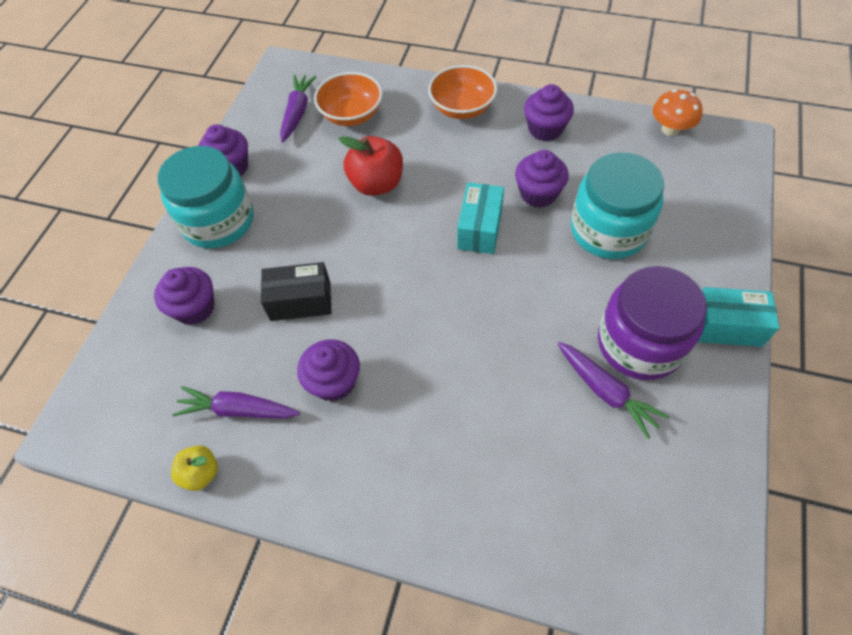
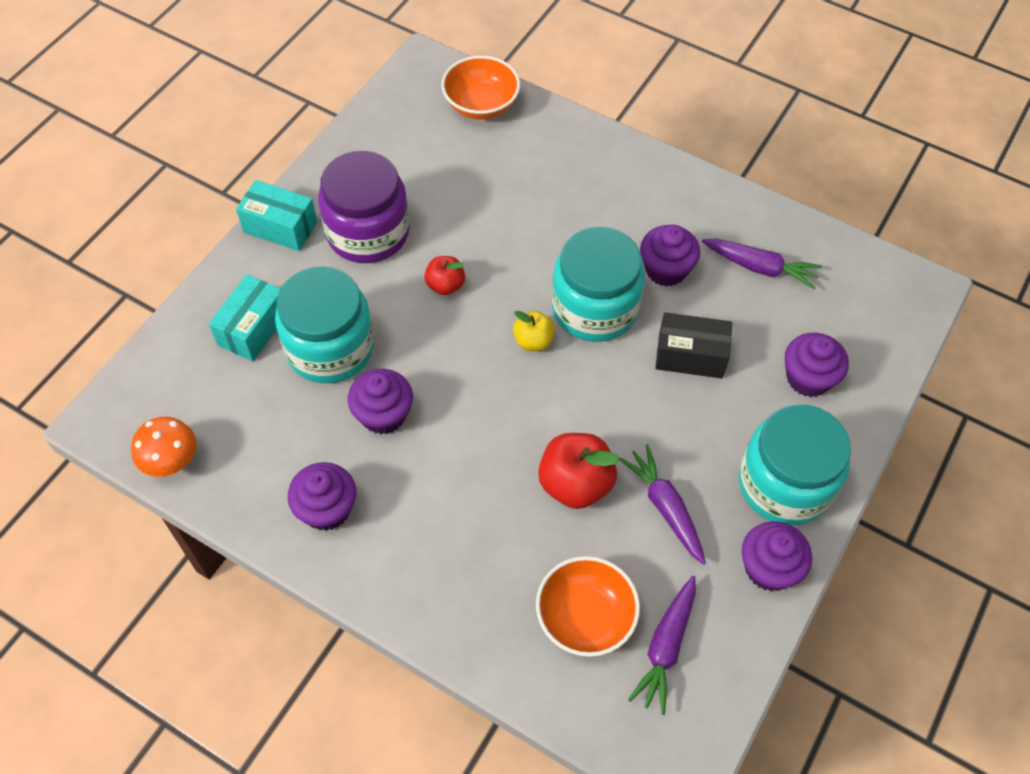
camera: 170 degrees left, 0 degrees up
yellow apple [171,445,218,491] -> yellow apple moved to [513,311,555,351]
orange bowl [428,65,497,119] -> orange bowl moved to [441,56,520,119]
turquoise box [457,183,504,254] -> turquoise box moved to [209,274,280,361]
purple carrot [557,342,669,439] -> purple carrot moved to [619,444,706,565]
none -> red apple [424,256,465,295]
none -> turquoise jar [552,227,645,342]

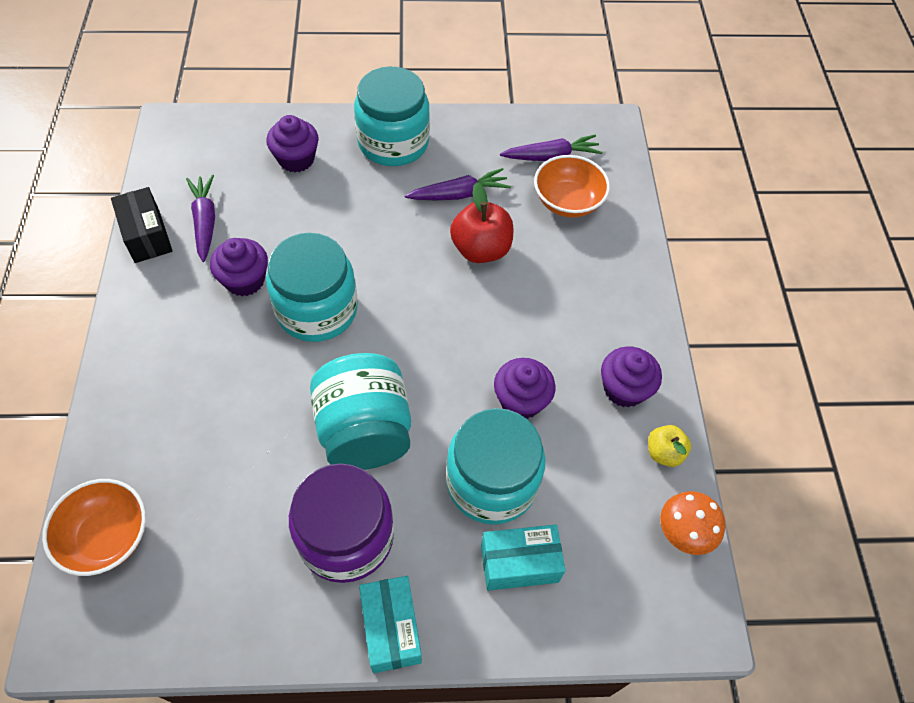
camera: 125 degrees left, 0 degrees up
red apple [424,256,465,295] -> turquoise jar [310,353,411,470]
yellow apple [513,311,555,351] -> yellow apple moved to [648,425,691,467]
purple carrot [619,444,706,565] -> purple carrot turned 135 degrees counterclockwise [405,168,511,200]
black box [655,312,732,379] -> black box moved to [111,187,172,263]
purple cupcake [742,521,812,591] -> none

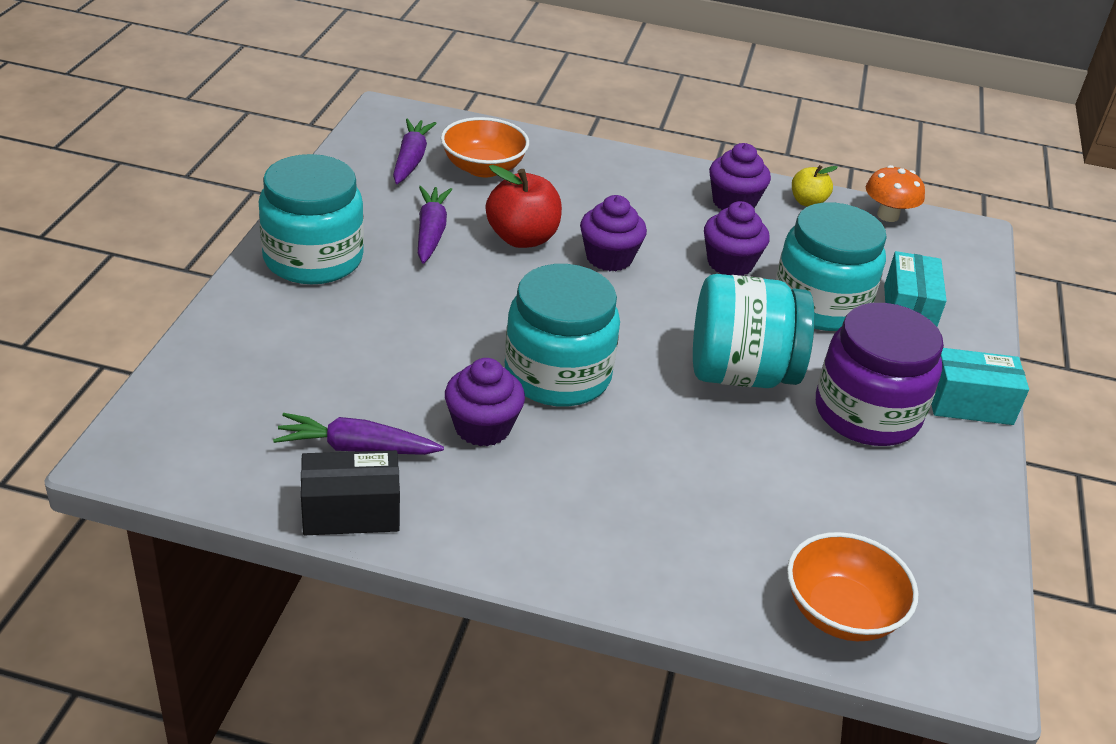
camera: 75 degrees left, 20 degrees down
purple cupcake [266,115,319,172] -> purple cupcake moved to [580,195,647,271]

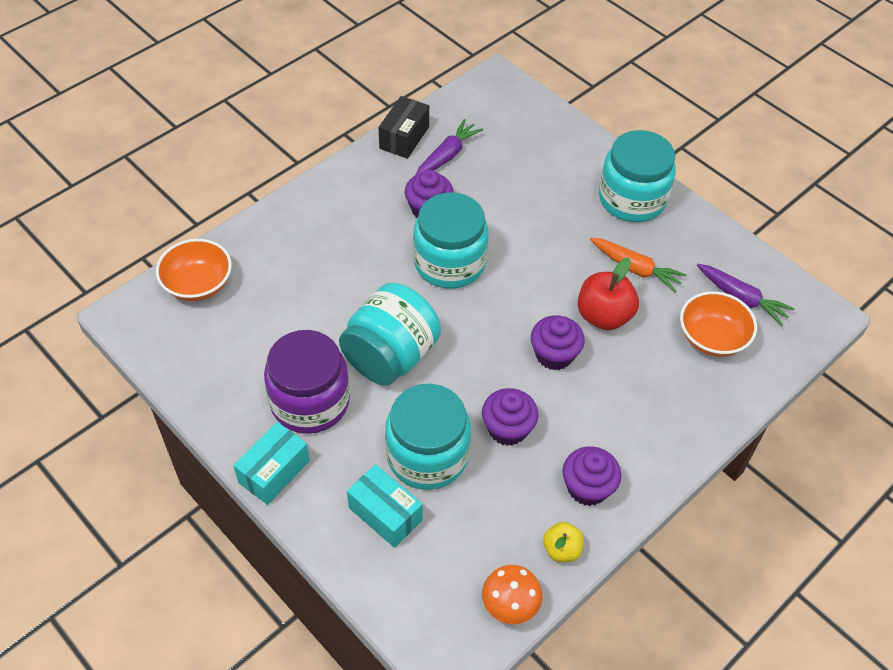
camera: 125 degrees right, 15 degrees up
purple carrot [418,186,453,264] -> orange carrot [590,238,687,292]

